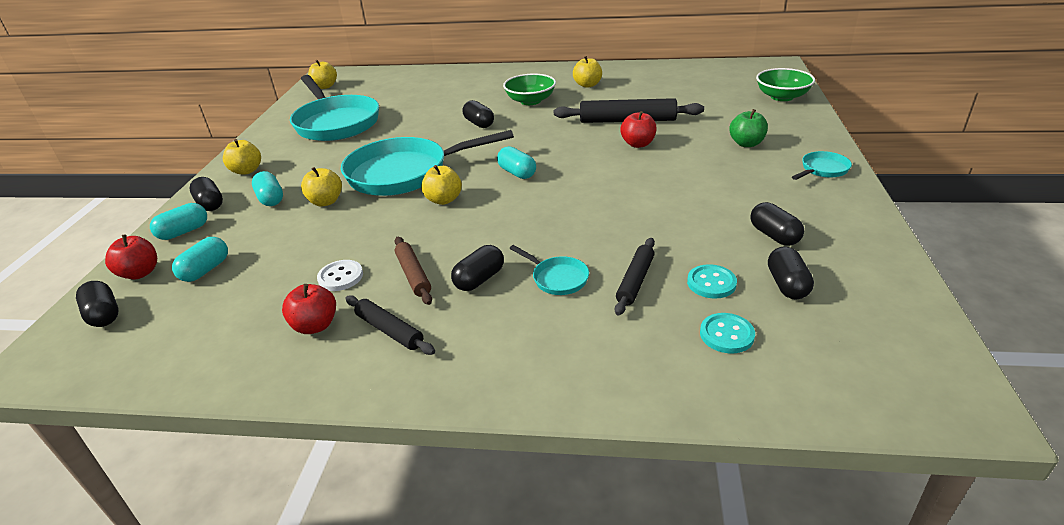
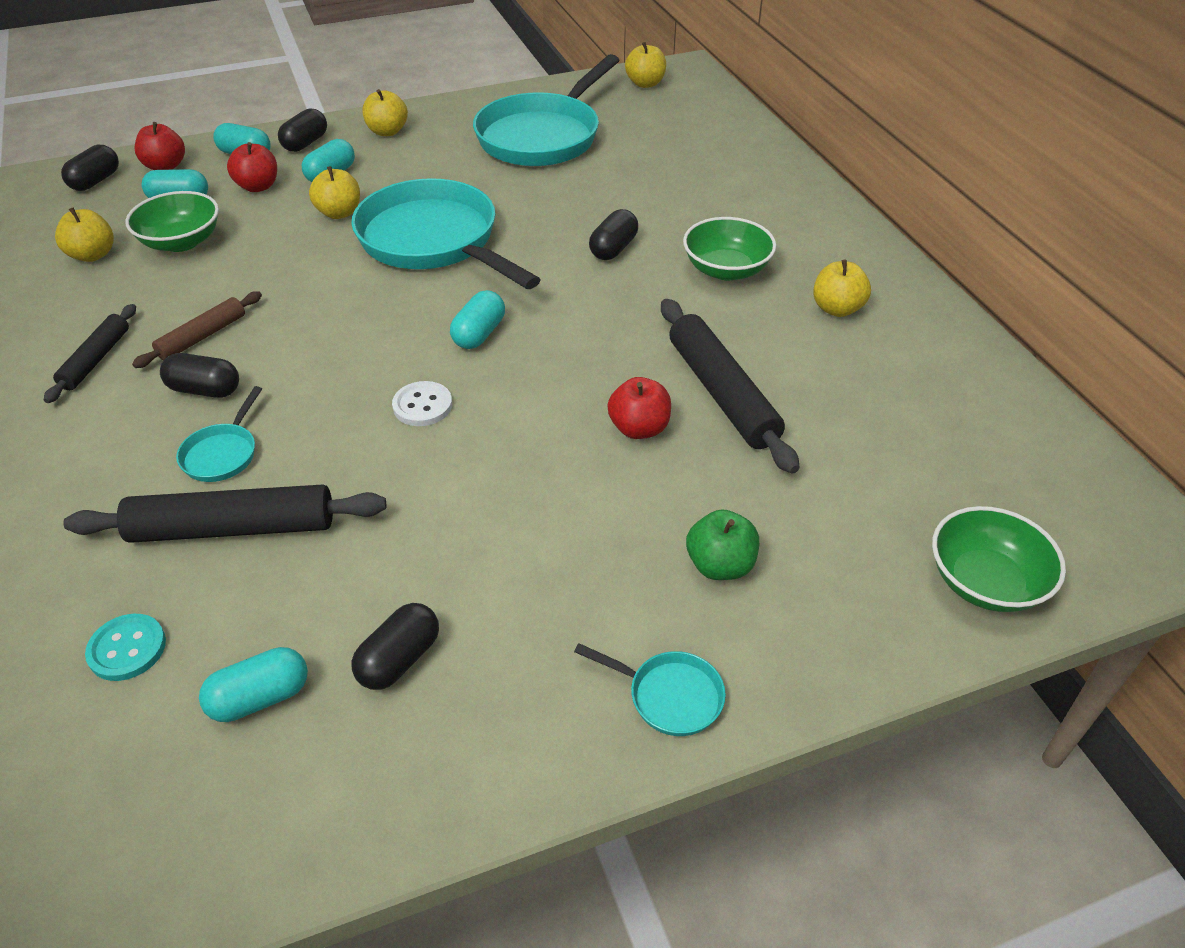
camera: 60 degrees right, 10 degrees up
red apple [282,284,336,334] -> red apple moved to [227,142,277,192]
white button [317,260,363,291] -> white button moved to [392,381,452,426]
yellow apple [421,165,462,205] -> yellow apple moved to [55,207,114,262]
black rolling pin [615,238,655,316] -> black rolling pin [63,484,386,543], size x1.72
turquoise button [687,264,737,299] -> none
black capsule [768,246,814,300] -> turquoise capsule [199,647,308,722]
none -> green bowl [125,191,219,252]

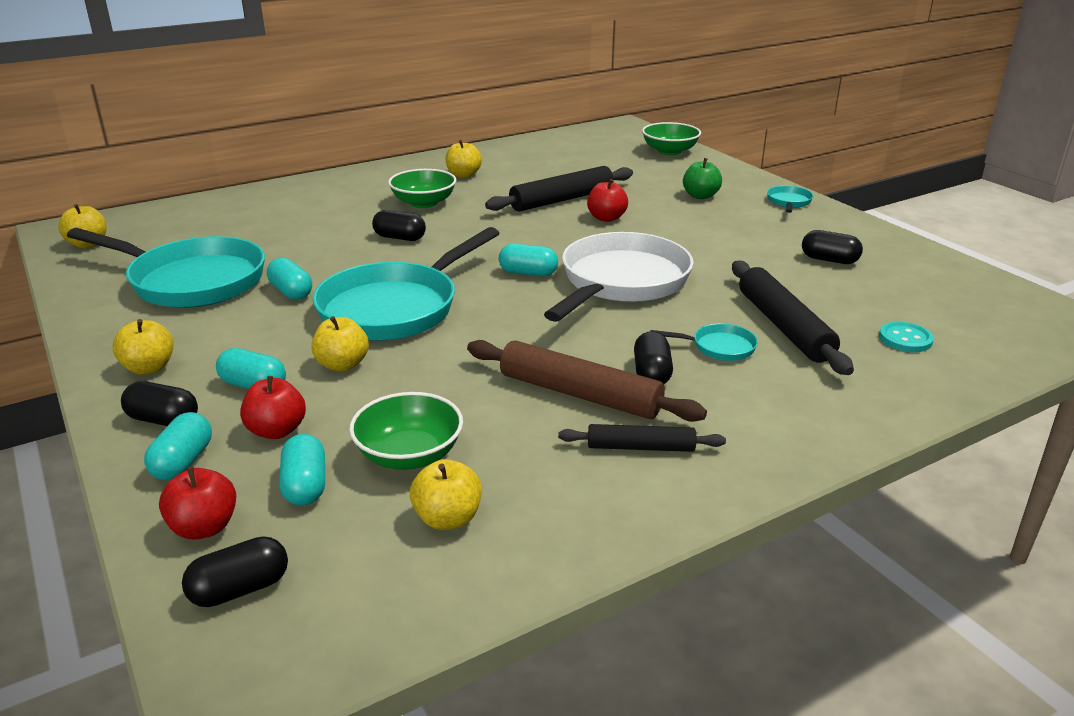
camera: 100 degrees left, 15 degrees down
black capsule [61,145,119,191] -> black capsule turned 45 degrees counterclockwise [182,536,288,607]
brown rolling pin [132,291,262,368] -> brown rolling pin [467,340,707,422], size x1.72
turquoise capsule [199,647,308,722] -> turquoise capsule moved to [267,257,312,300]
white button [392,381,452,426] -> white pan [544,232,694,322]

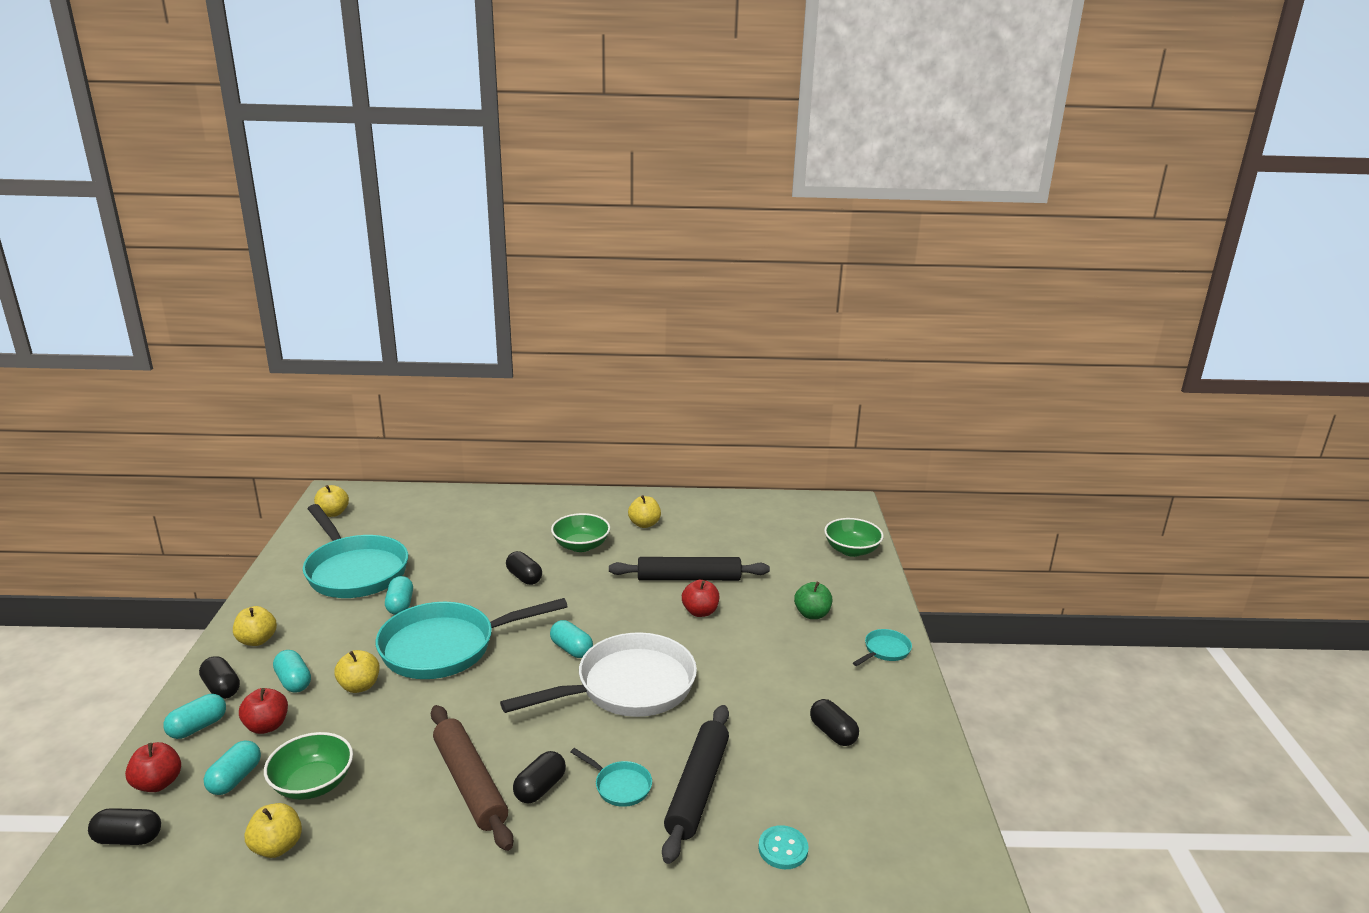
camera: 30 degrees right, 5 degrees down
black rolling pin [558,424,726,452] -> none

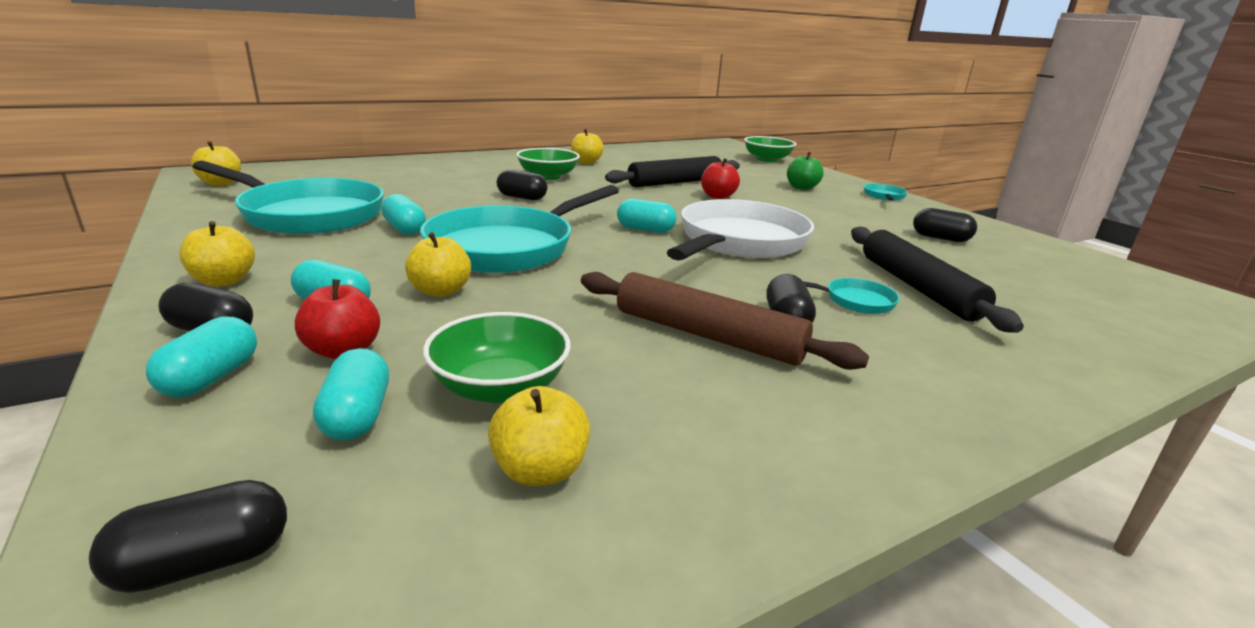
camera: 30 degrees left, 0 degrees up
red apple [125,742,181,792] -> none
turquoise button [758,825,808,869] -> none

